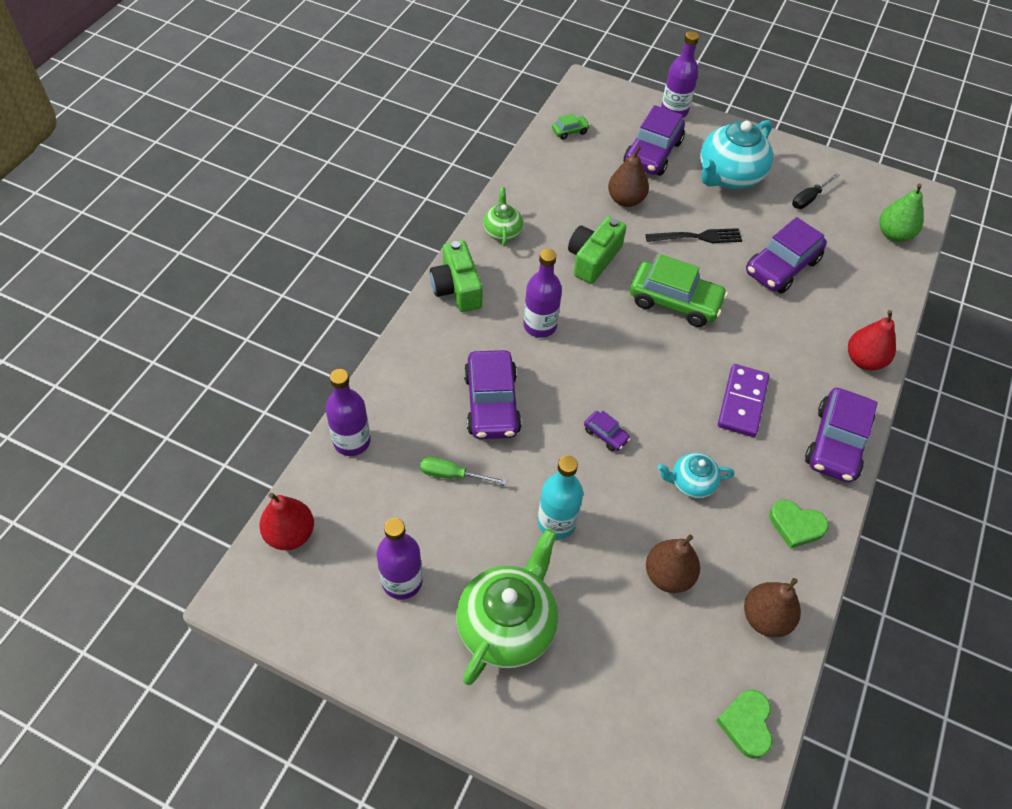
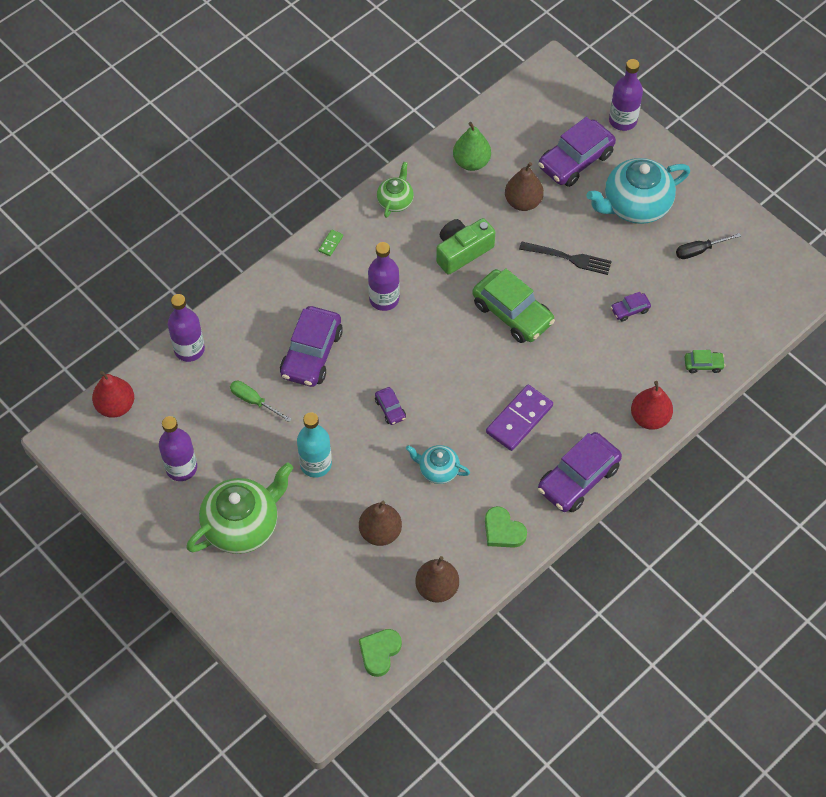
camera: 25 degrees right, 5 degrees up
green camera [430,240,483,312] -> green domino [318,229,343,256]
green car [552,113,590,140] -> green car moved to [684,350,725,373]
purple car [746,217,827,294] -> purple car [611,292,651,322], size x0.46
green pear [879,184,923,242] -> green pear moved to [453,122,491,171]

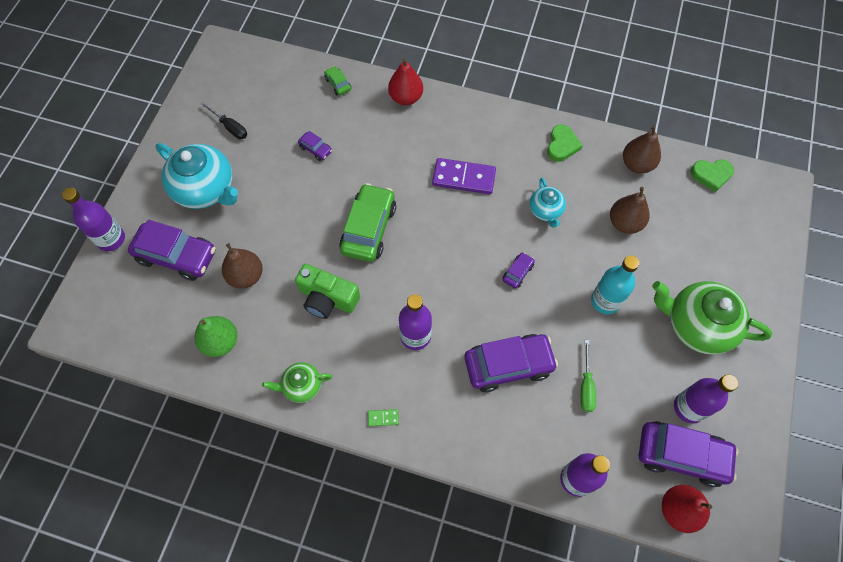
camera: 120 degrees left, 5 degrees up
black fork [519,242,612,275] -> none
purple car [538,432,622,512] -> purple car moved to [639,421,739,487]

